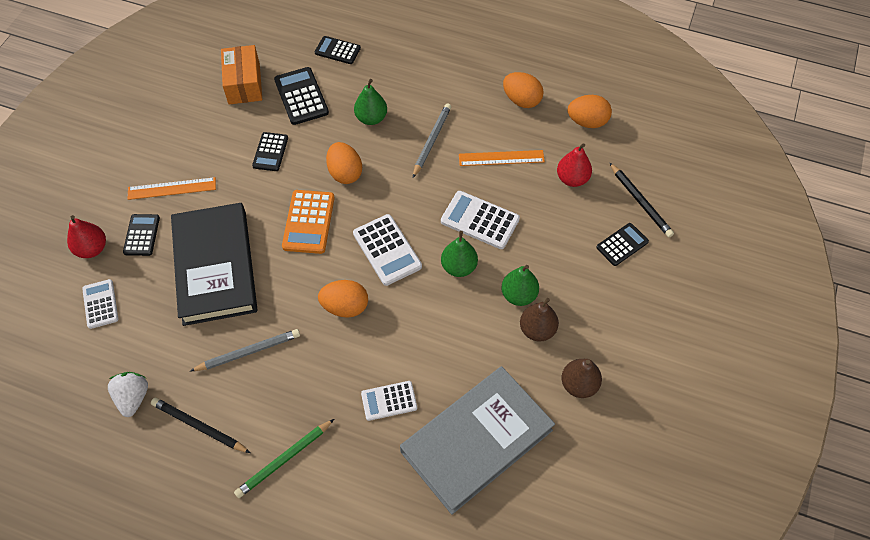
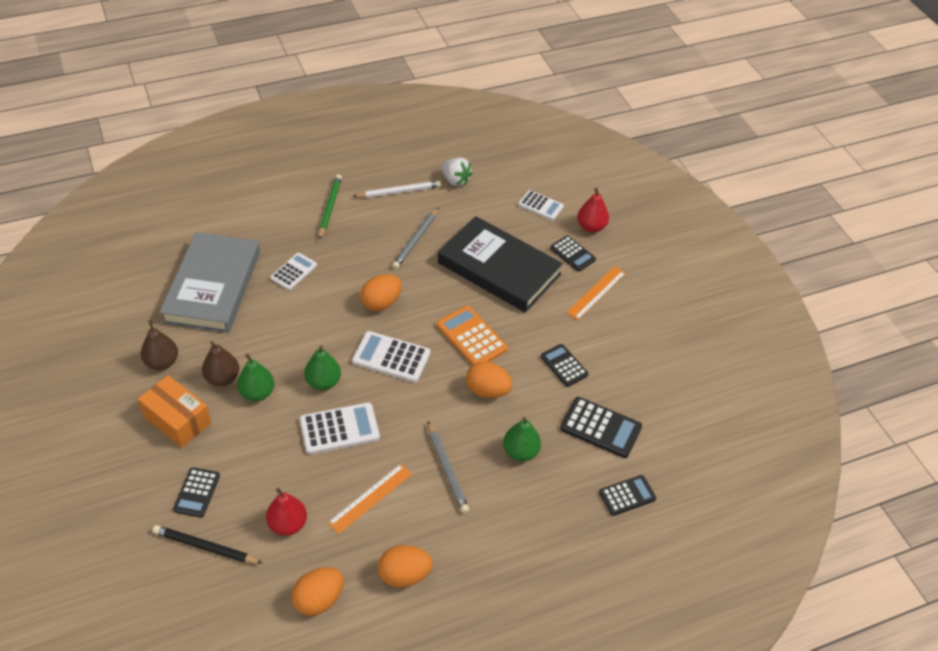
camera: 135 degrees right, 10 degrees down
black pencil [151,398,250,453] -> white pencil [353,180,442,198]
orange box [221,45,262,104] -> orange box moved to [138,375,211,448]

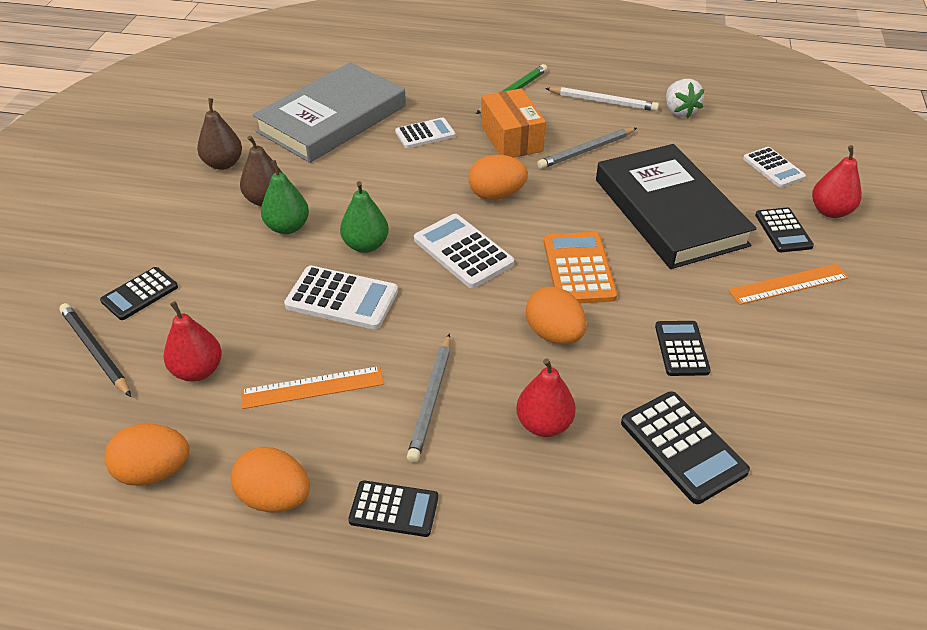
camera: 35 degrees right, 5 degrees down
orange box [138,375,211,448] -> orange box moved to [481,88,546,158]
green pear [503,417,541,461] -> red pear [516,358,576,437]
black calculator [599,475,656,516] -> black calculator moved to [348,480,438,537]

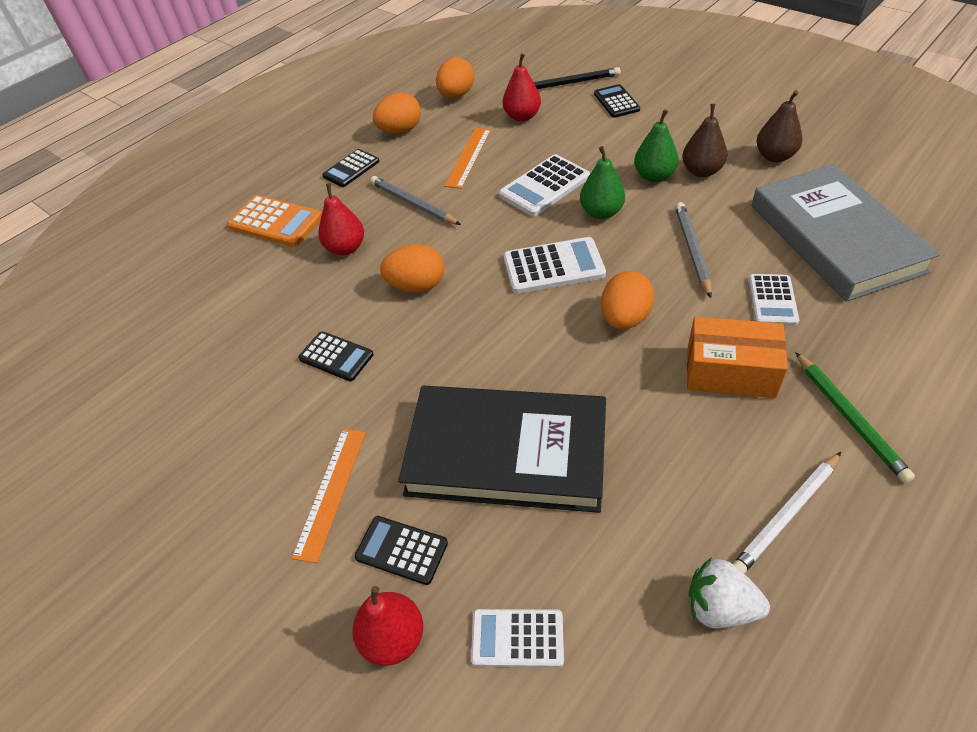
camera: 125 degrees right, 5 degrees up
grey pencil [537,128,637,169] -> grey pencil moved to [675,202,712,298]
orange calculator [544,232,617,304] -> orange calculator moved to [227,195,322,247]
black calculator [621,391,750,504] -> none

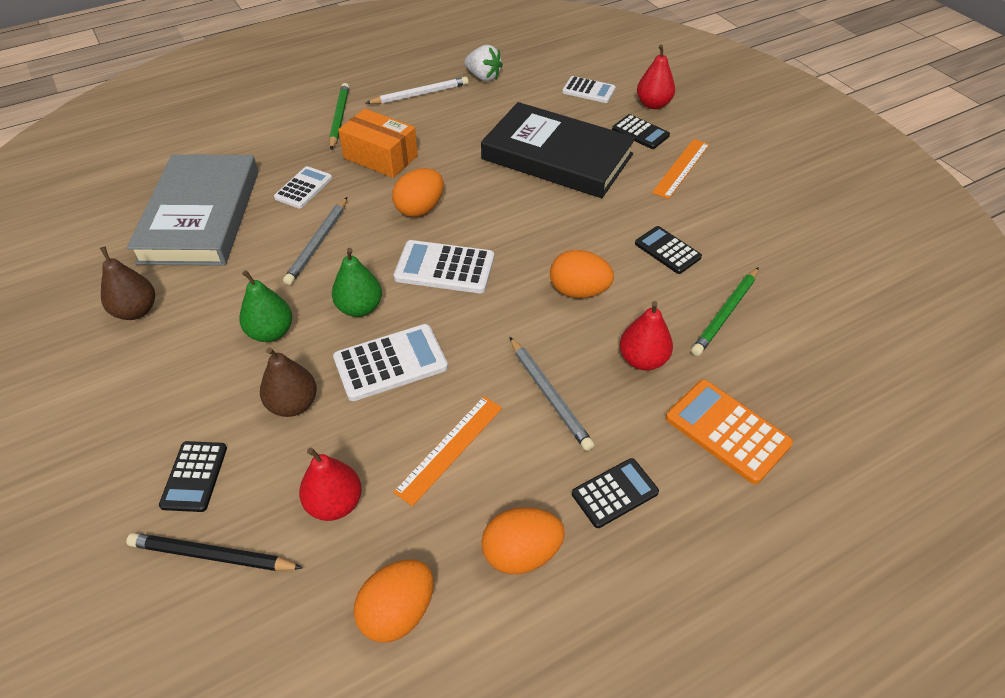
camera: 165 degrees left, 0 degrees up
brown pear [682,104,727,177] -> brown pear moved to [260,347,317,417]
none -> green pencil [691,267,759,356]

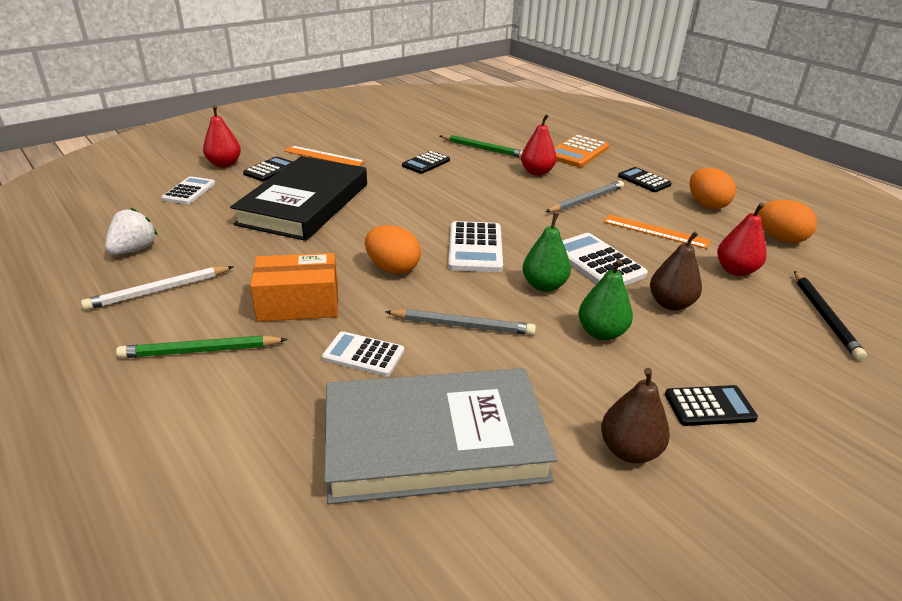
camera: 100 degrees left, 15 degrees down
black calculator [159,441,227,512] -> black calculator moved to [665,385,758,426]
orange box [338,109,418,178] -> orange box turned 60 degrees clockwise [250,253,338,322]
white pencil [366,77,469,104] -> white pencil turned 90 degrees counterclockwise [81,266,234,310]
orange egg [550,250,614,298] -> none

